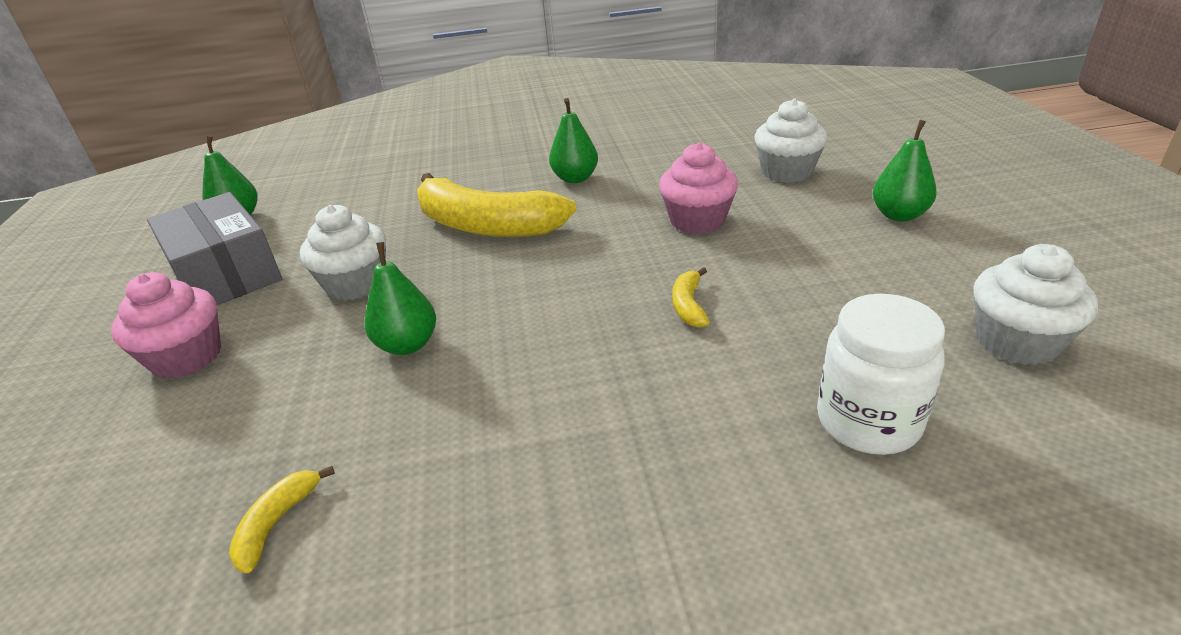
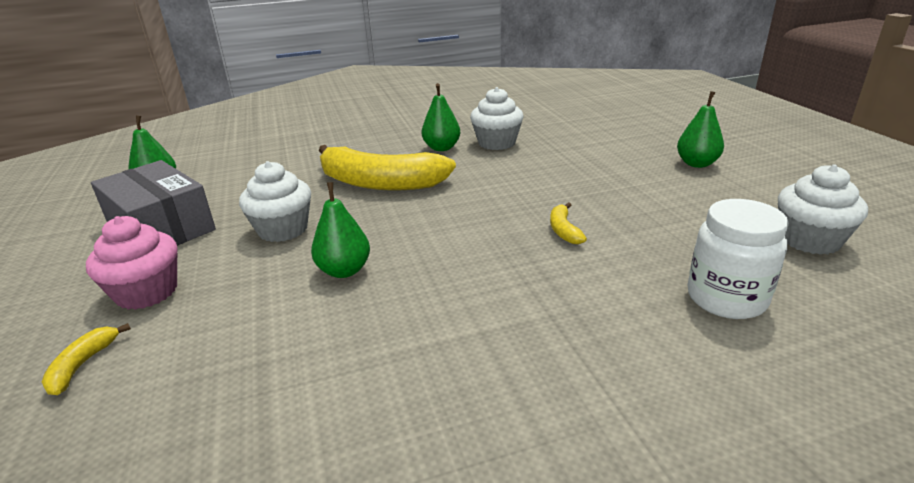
camera: 10 degrees left, 5 degrees down
yellow banana [229,466,335,573] -> yellow banana moved to [42,323,131,395]
pink cupcake [659,143,738,234] -> none
white cupcake [754,99,827,183] -> white cupcake moved to [470,87,524,150]

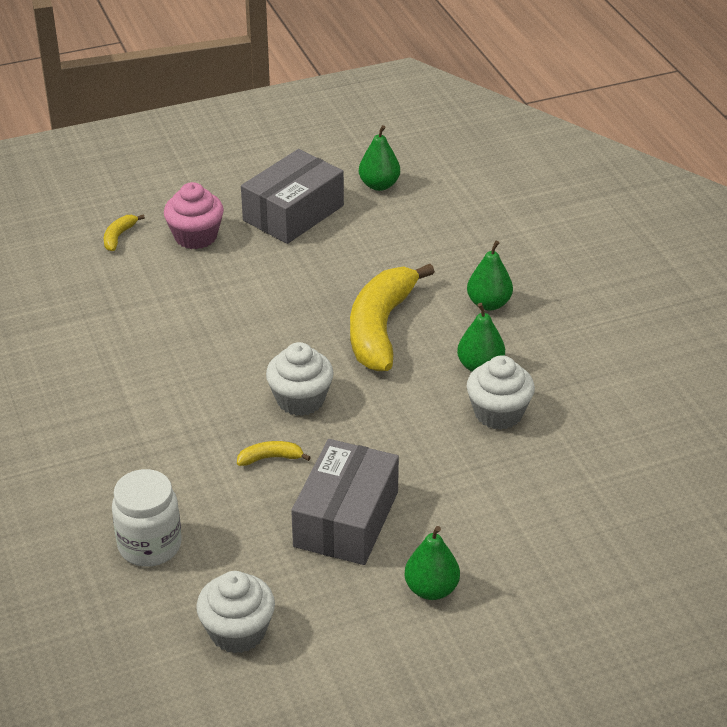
camera: 85 degrees right, 10 degrees up
yellow banana [42,323,131,395] -> yellow banana turned 75 degrees counterclockwise [104,214,145,251]
white cupcake [239,161,311,242] -> white cupcake moved to [266,342,334,416]
green pear [311,182,370,278] -> green pear moved to [467,241,513,311]
none -> grey box [291,439,399,565]

